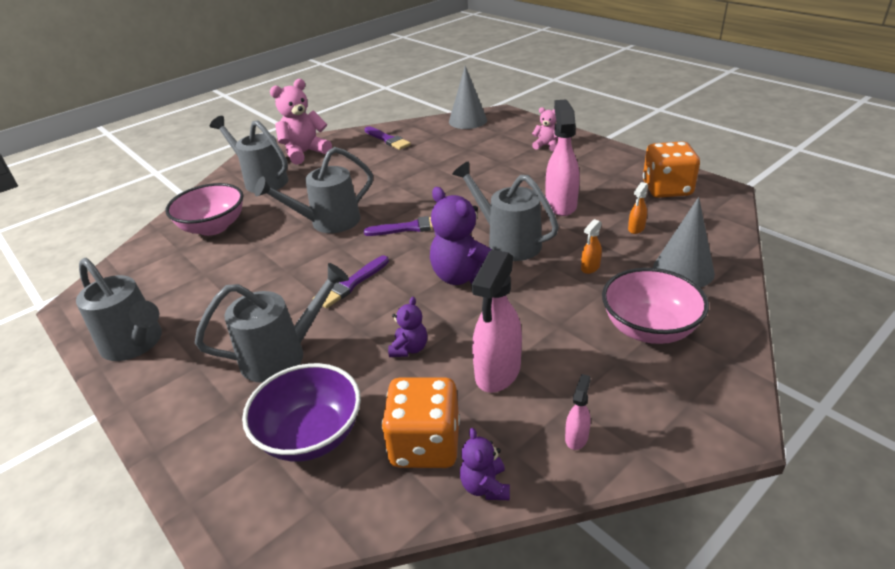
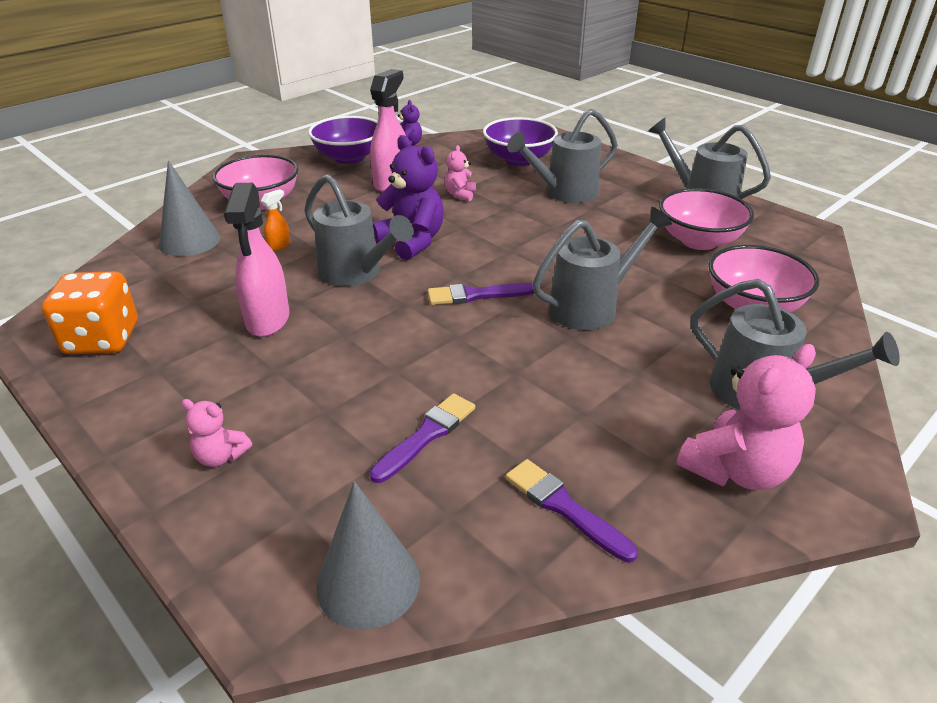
camera: 175 degrees right, 0 degrees up
purple brush [313,255,389,308] -> purple brush moved to [370,393,475,483]
orange dice [381,377,460,468] -> none
purple teddy bear [388,297,427,357] -> pink teddy bear [444,145,476,201]
pink spray bottle [565,374,591,450] -> purple bowl [308,116,378,164]
orange spray bottle [628,182,648,234] -> none
none -> pink bowl [659,188,754,250]

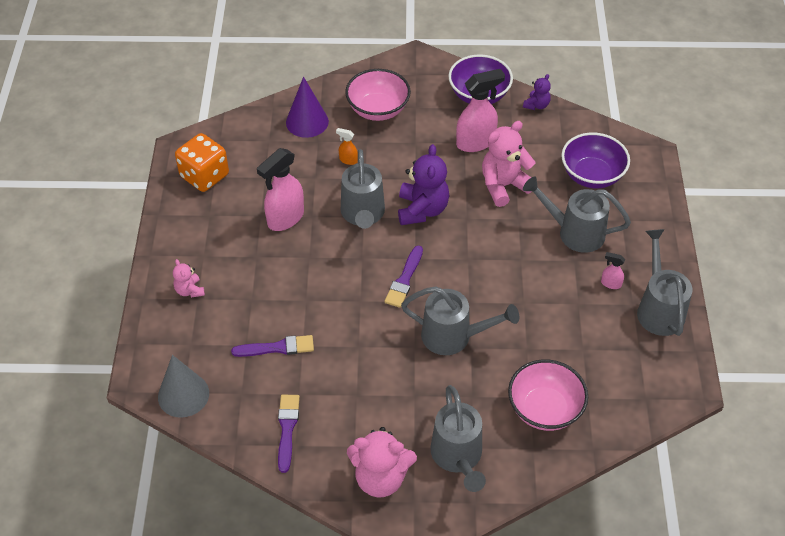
camera: 45 degrees right, 15 degrees up
grey cone [159,160,220,256] -> purple cone [286,77,329,138]
orange spray bottle [261,189,290,251] -> orange spray bottle turned 150 degrees counterclockwise [336,128,358,165]
purple brush [428,283,534,305] -> purple brush turned 105 degrees counterclockwise [384,245,423,308]
pink teddy bear [444,145,476,201] -> pink teddy bear [482,121,535,207], size x1.91
pink bowl [659,188,754,250] -> none
none -> pink spray bottle [601,252,625,289]

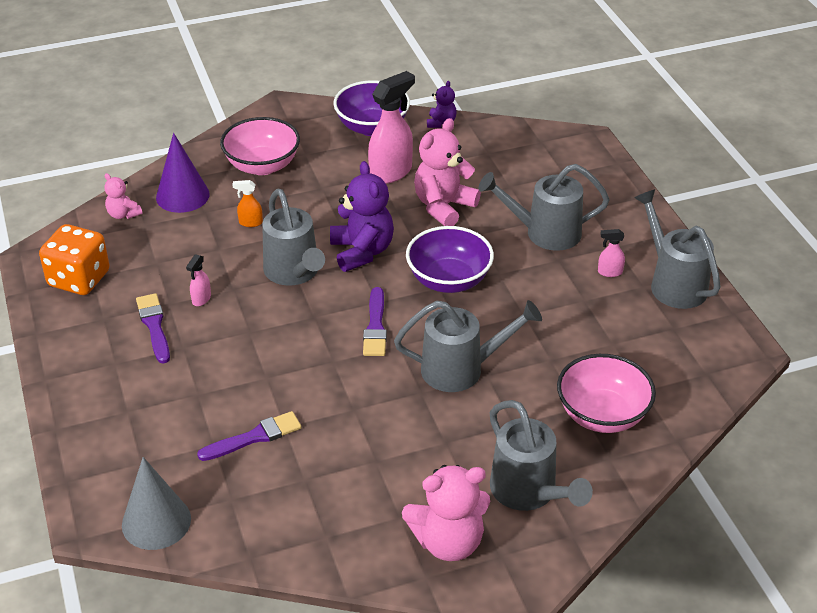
camera: 20 degrees left, 10 degrees down
pink teddy bear [173,259,205,298] -> pink teddy bear moved to [104,173,143,219]
pink spray bottle [257,148,304,231] -> pink spray bottle [186,254,211,306], size x0.46
purple brush [278,395,300,473] -> purple brush moved to [136,293,170,364]
purple bowl [561,133,630,188] -> purple bowl moved to [406,226,494,293]

